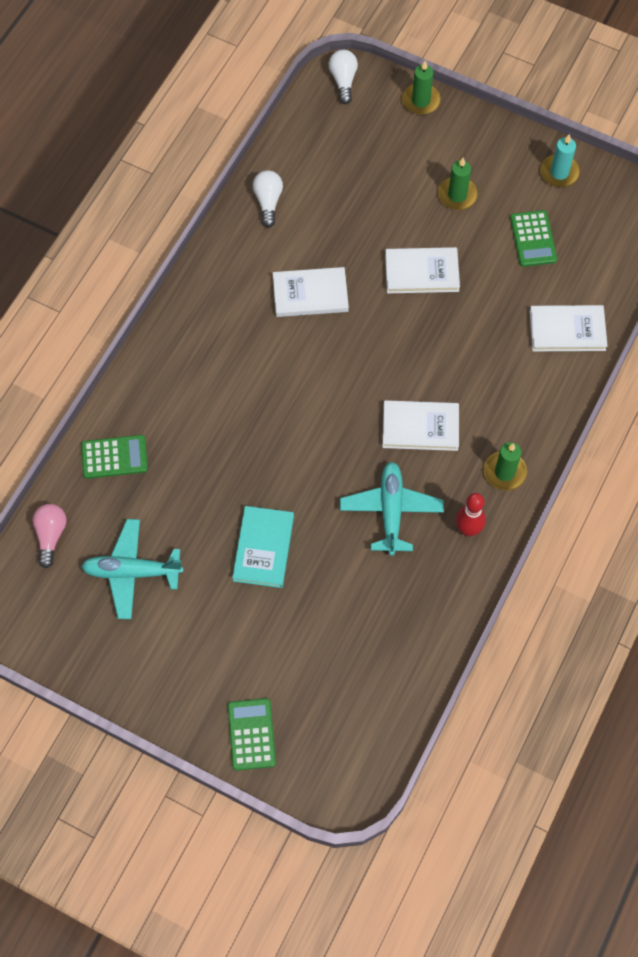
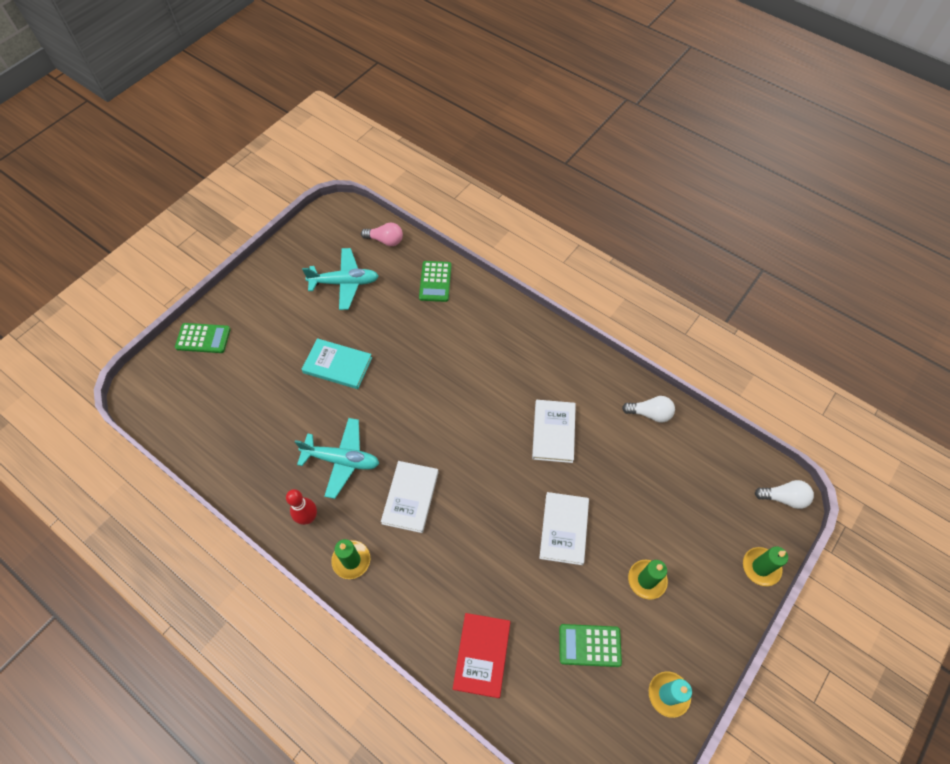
camera: 100 degrees right, 5 degrees down
turquoise plane [81,519,183,619] -> turquoise plane turned 75 degrees clockwise [302,248,379,310]
white book [530,305,607,352] -> red book [453,613,511,698]

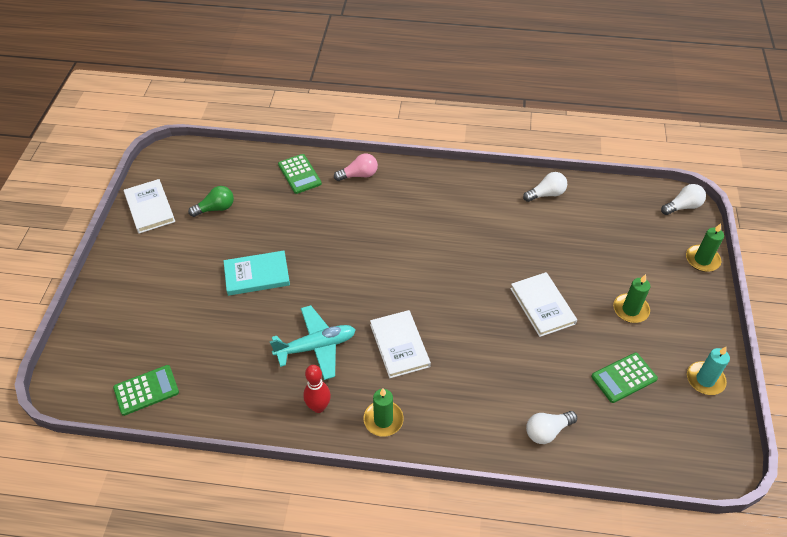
camera: 30 degrees left, 10 degrees down
green calculator [175,323,231,353] -> green calculator moved to [113,365,179,416]
turquoise plane [302,248,379,310] -> green light bulb [188,186,234,217]
pink light bulb [361,223,403,246] -> pink light bulb moved to [334,153,378,181]
red book [453,613,511,698] -> white light bulb [526,411,577,444]
white book [532,400,576,463] -> white book moved to [124,179,175,234]

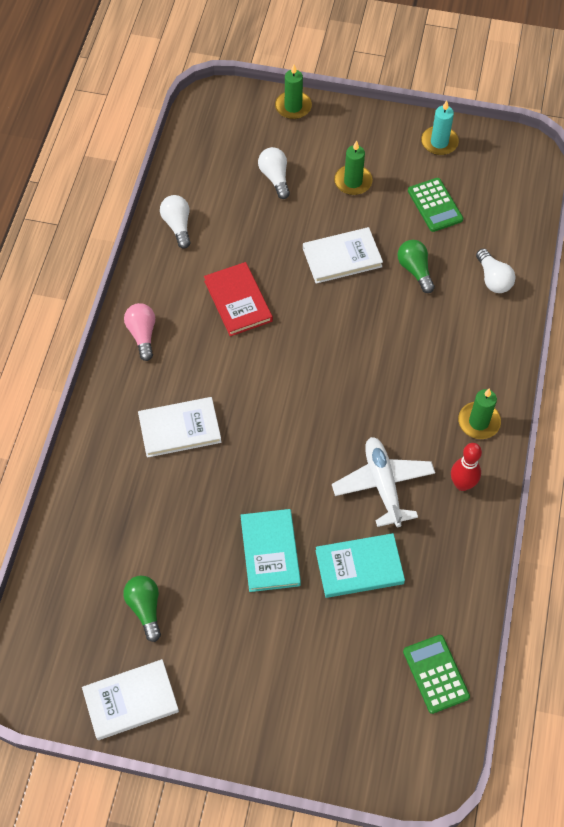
camera: 85 degrees left, 10 degrees up
turquoise plane [270,305,355,380] -> white plane [332,437,435,527]
green calculator [278,154,322,194] -> none
pink light bulb [334,153,378,181] -> pink light bulb moved to [124,303,155,361]
white book [370,310,431,378] -> white book moved to [138,397,222,458]
white light bulb [661,184,706,215] -> white light bulb moved to [258,147,290,199]
none -> red book [204,262,273,336]
none -> turquoise book [316,533,405,598]
none -> green light bulb [397,240,435,293]

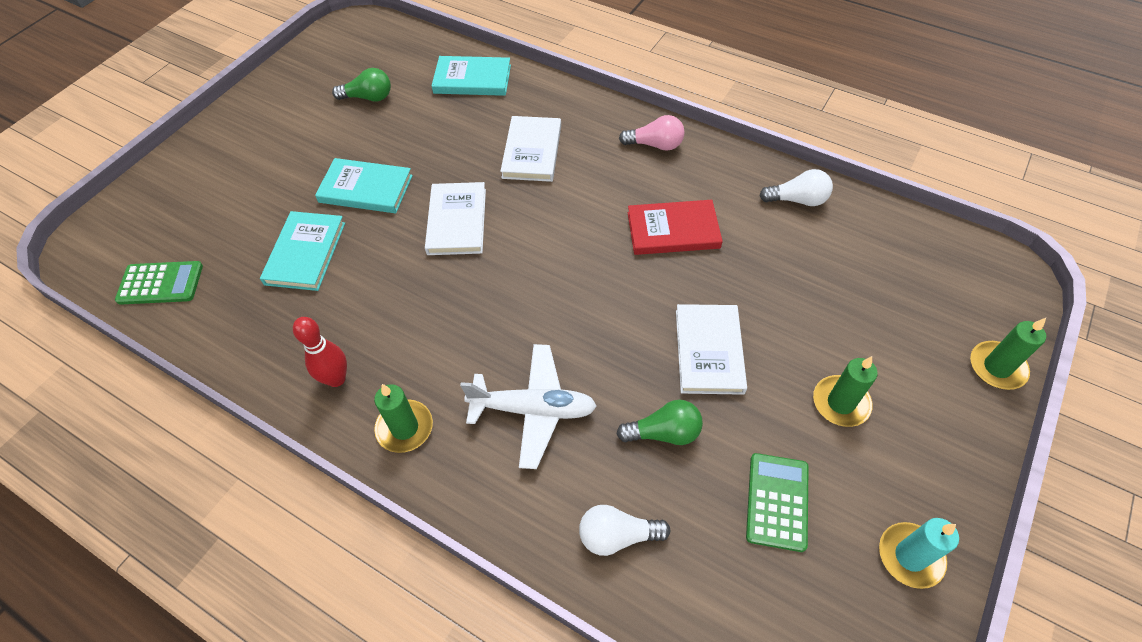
camera: 110 degrees right, 5 degrees down
white book [82,659,179,740] -> white book moved to [425,182,486,255]
white light bulb [258,147,290,199] -> none
white plane [332,437,435,527] -> white plane moved to [460,344,597,469]
green calculator [408,178,463,232] -> green calculator turned 105 degrees clockwise [746,453,809,552]
none -> turquoise book [431,56,511,96]

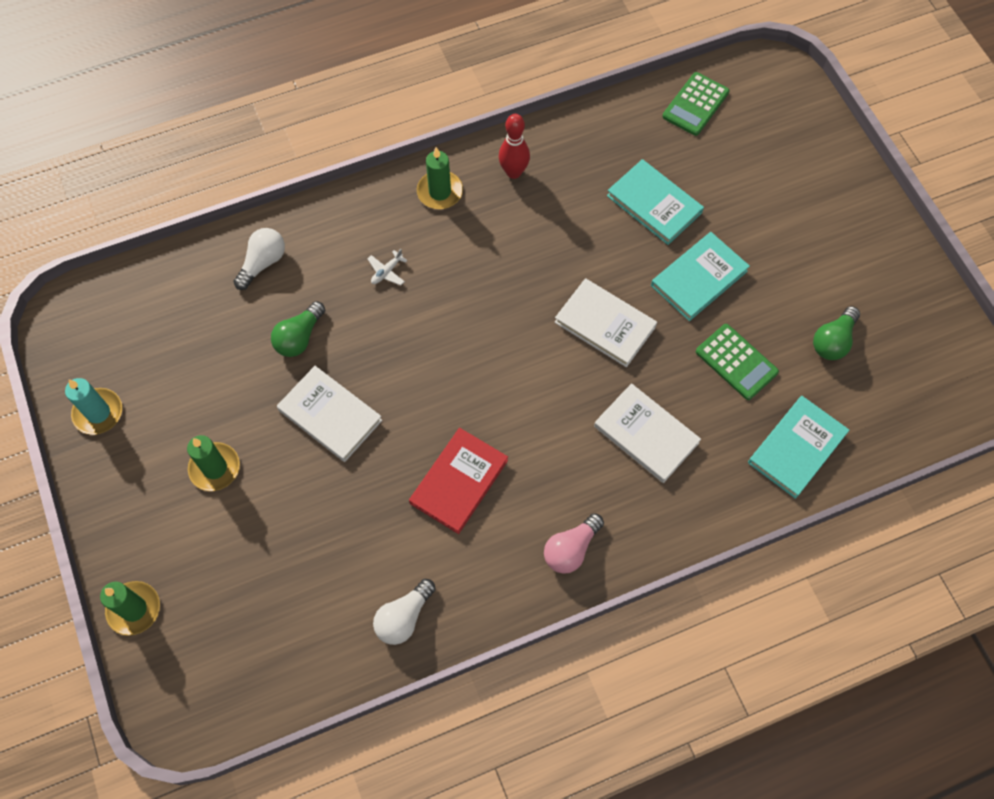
camera: 125 degrees right, 10 degrees up
white plane [460,344,597,469] -> white plane [368,249,408,285], size x0.41
green calculator [746,453,809,552] -> green calculator moved to [696,324,779,400]

